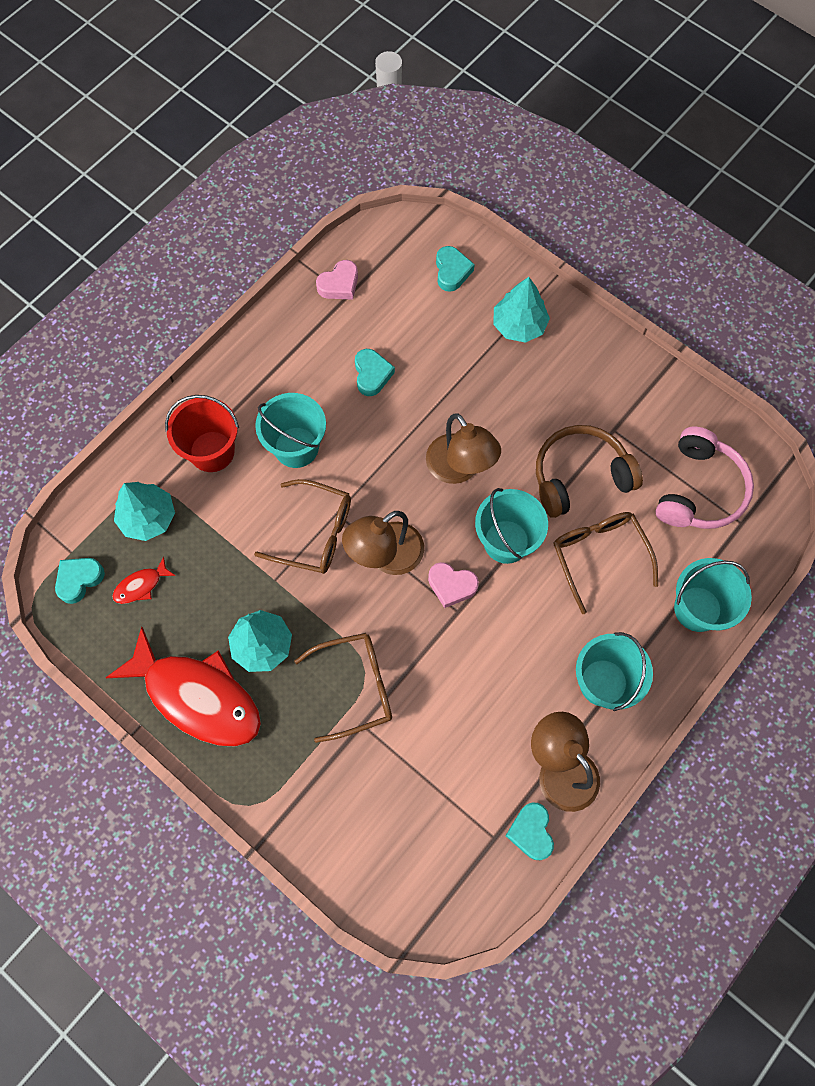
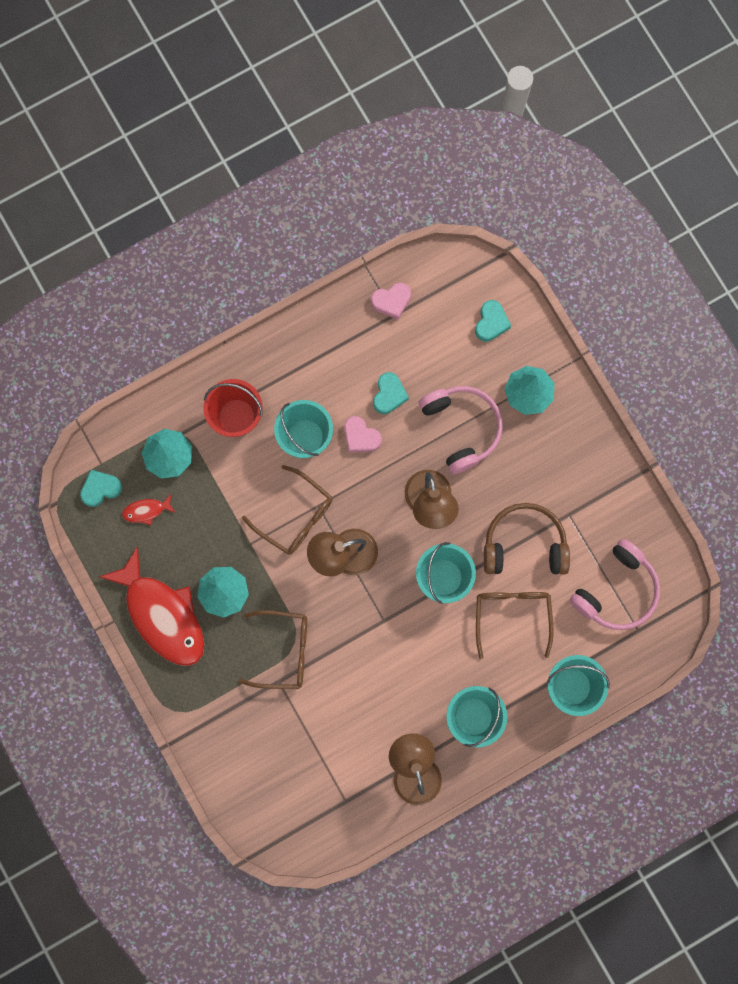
camera: 20 degrees right, 10 degrees up
pink heart [428,562,479,608] -> pink heart moved to [344,416,382,452]
turquoise heart [506,803,554,860] -> none
none -> pink headphones [419,386,503,474]

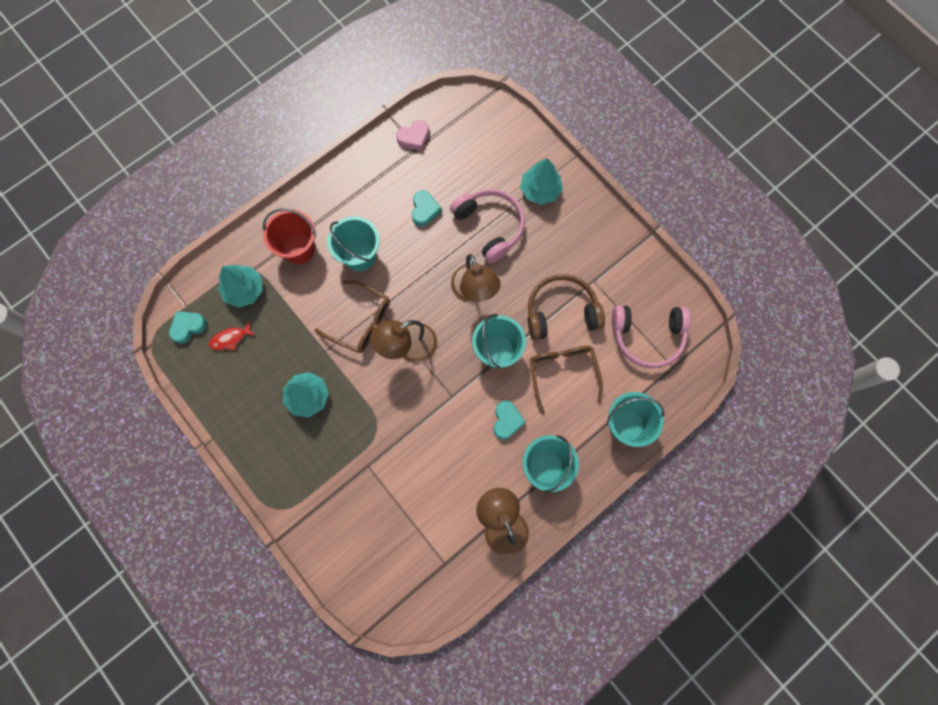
camera: 10 degrees left, 5 degrees down
red fish [99,546,204,666] -> none
brown glasses [238,610,307,689] -> none
pink heart [344,416,382,452] -> none
turquoise heart [475,300,511,342] -> turquoise heart moved to [493,401,526,440]
pink headphones [569,539,660,630] -> pink headphones turned 60 degrees clockwise [612,305,691,369]

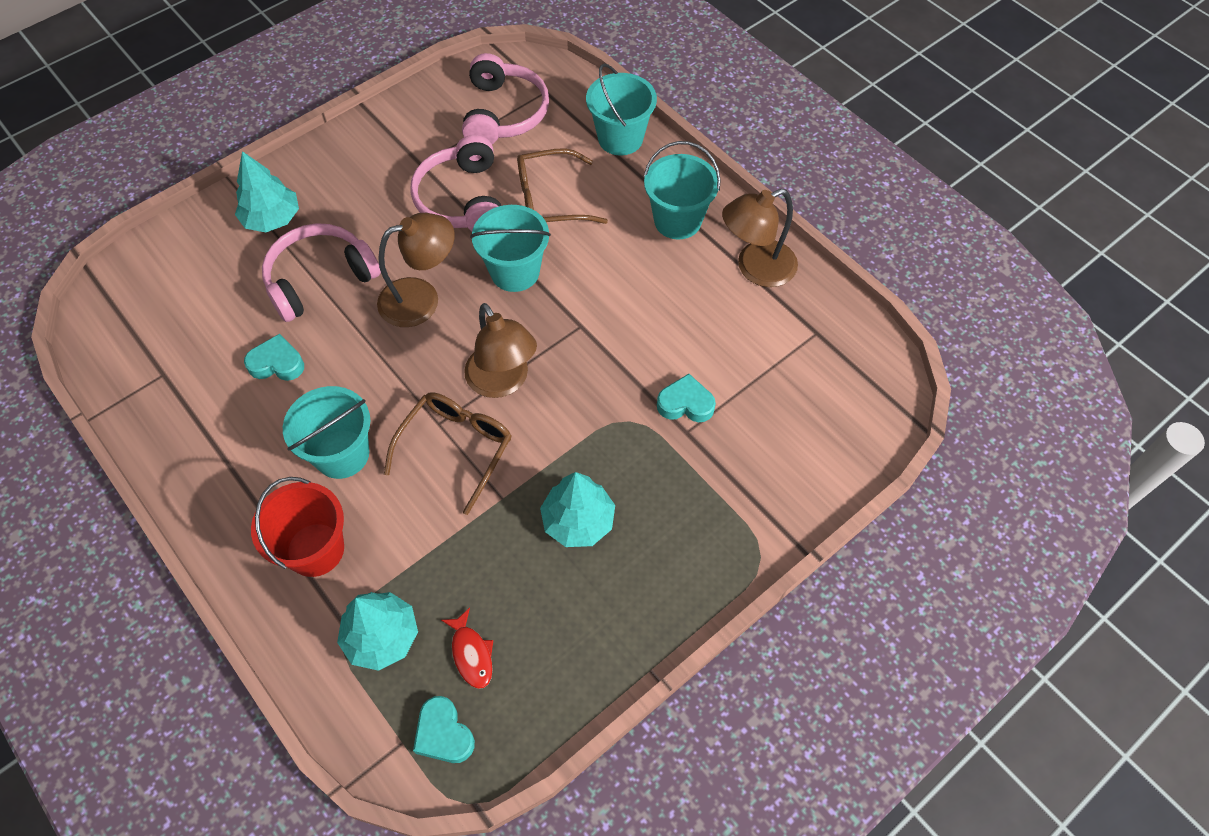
camera: 90 degrees left, 15 degrees down
pink heart [396,120,429,151] -> none
turquoise heart [493,401,526,440] -> turquoise heart moved to [657,374,716,422]
brown headphones [528,274,605,340] -> pink headphones [410,135,501,231]

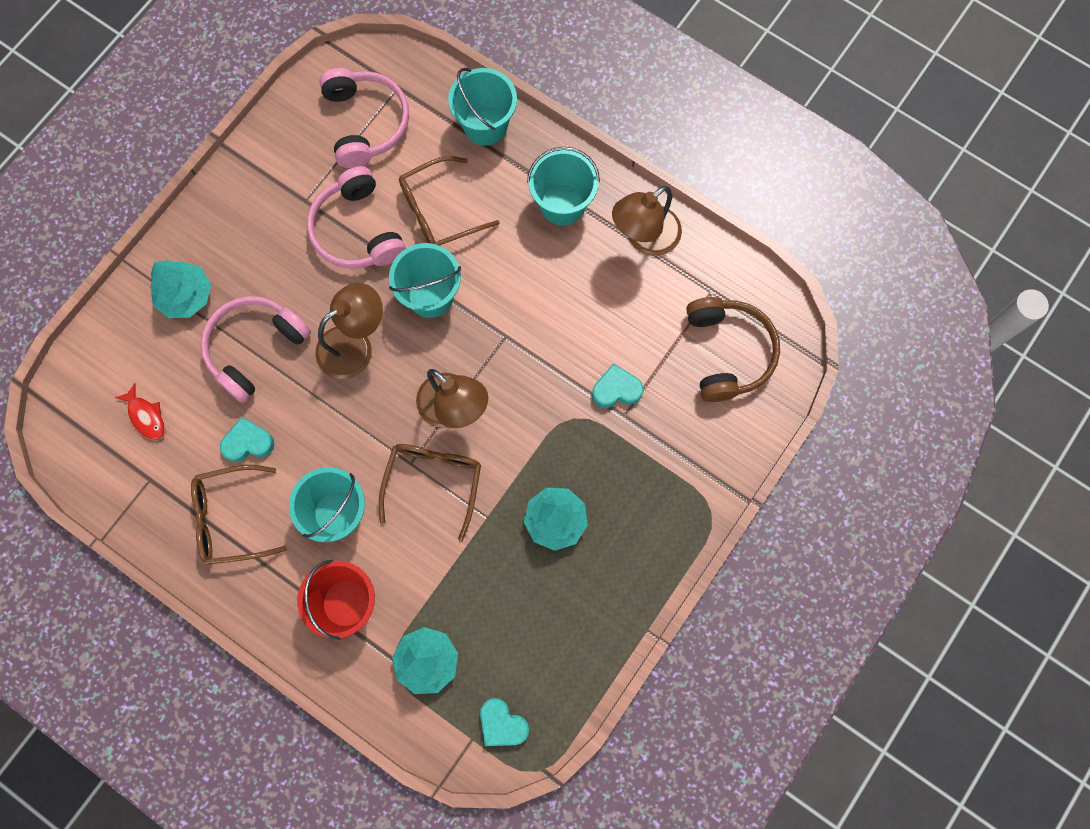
camera: 15 degrees left, 15 degrees up
red fish [441,608,493,689] -> red fish moved to [115,383,165,440]
none -> brown glasses [191,465,287,565]
none -> brown headphones [686,297,780,402]

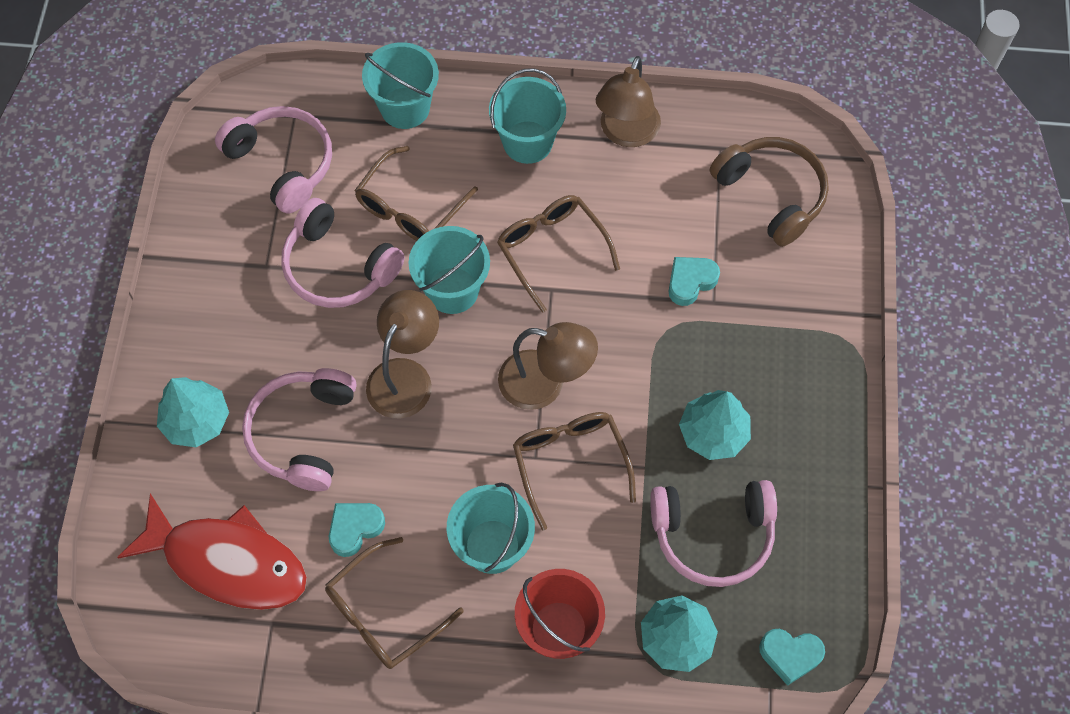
camera: 30 degrees left, 10 degrees down
red fish [115,383,165,440] -> red fish [117,494,307,610], size x2.44
none -> brown glasses [497,195,620,313]
none -> pink headphones [650,480,777,587]

